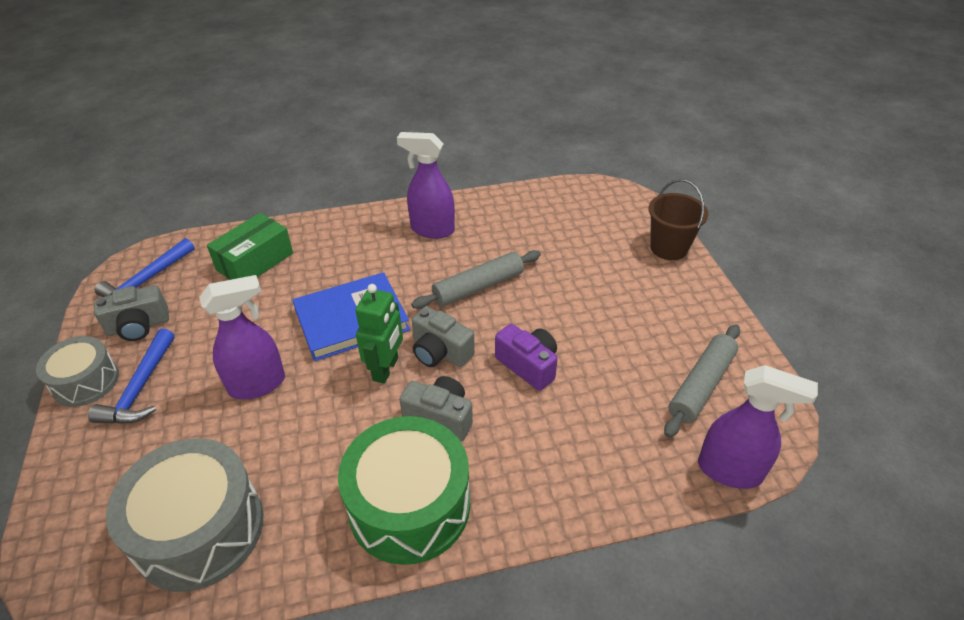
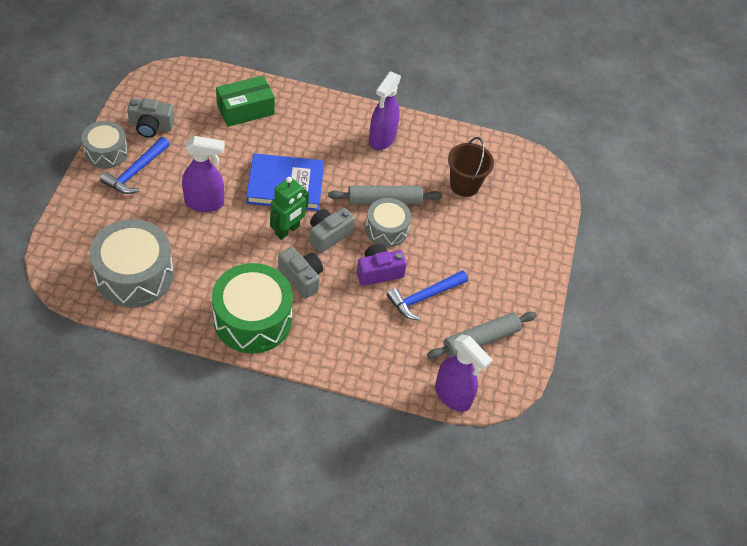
camera: 20 degrees right, 10 degrees up
blue hammer [95,238,195,297] -> blue hammer moved to [387,270,468,320]
purple spray bottle [397,132,455,239] -> purple spray bottle turned 105 degrees counterclockwise [369,71,401,150]
grey camera [412,306,475,367] -> grey camera turned 75 degrees clockwise [310,208,355,253]
purple camera [495,324,558,391] -> purple camera turned 90 degrees counterclockwise [357,244,407,286]
brown bucket [649,179,708,260] -> brown bucket moved to [448,137,494,197]
none -> grey drum [366,198,411,247]

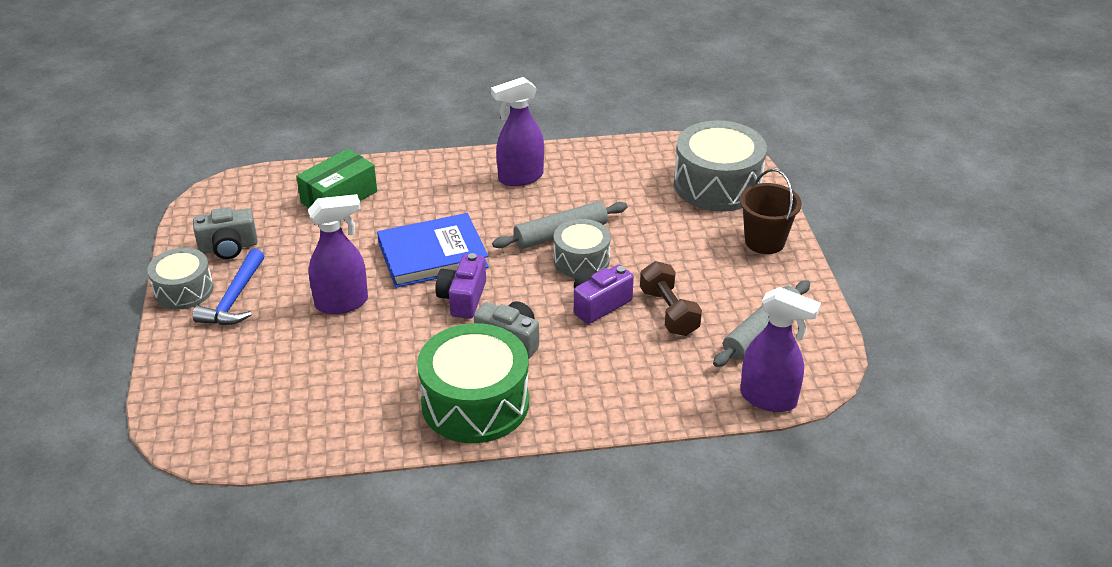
camera: 15 degrees left, 15 degrees down
grey drum [89,219,173,308] -> grey drum moved to [674,120,767,211]
green robot [270,177,309,240] -> purple camera [436,253,486,319]
grey camera [310,208,355,253] -> none
purple spray bottle [369,71,401,150] -> purple spray bottle turned 60 degrees clockwise [491,77,544,186]
blue hammer [387,270,468,320] -> brown dumbbell [640,261,702,336]
brown bucket [448,137,494,197] -> brown bucket moved to [740,169,802,254]

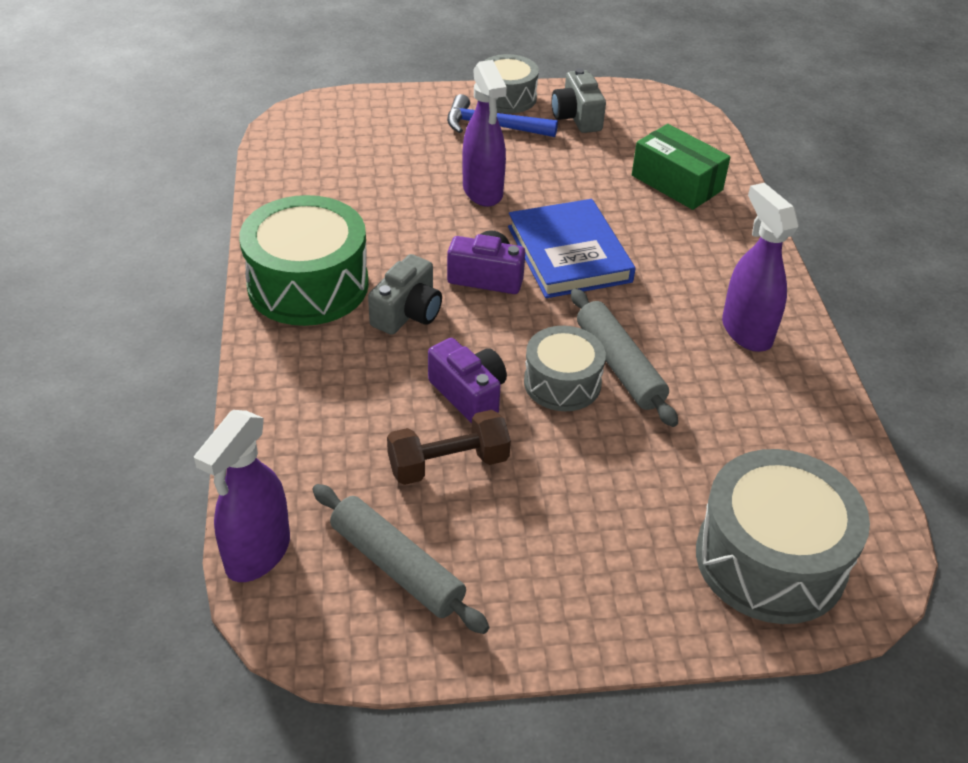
camera: 90 degrees right, 5 degrees up
brown bucket [740,169,802,254] -> none

